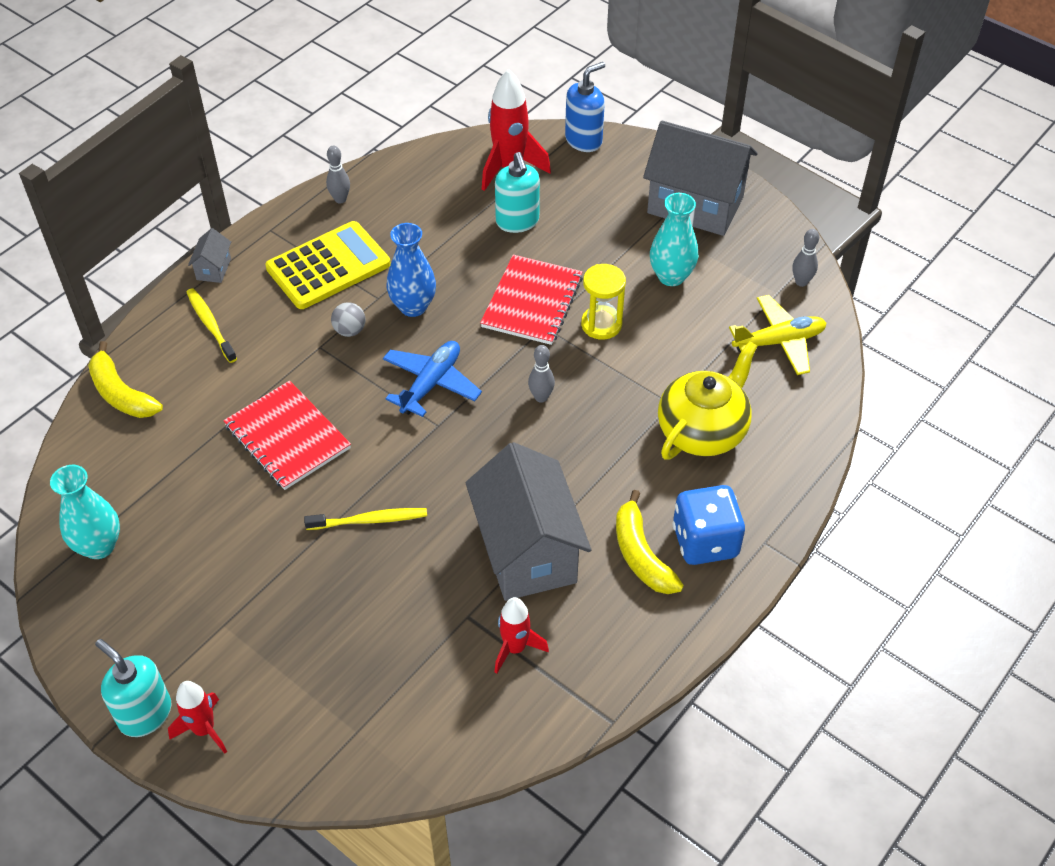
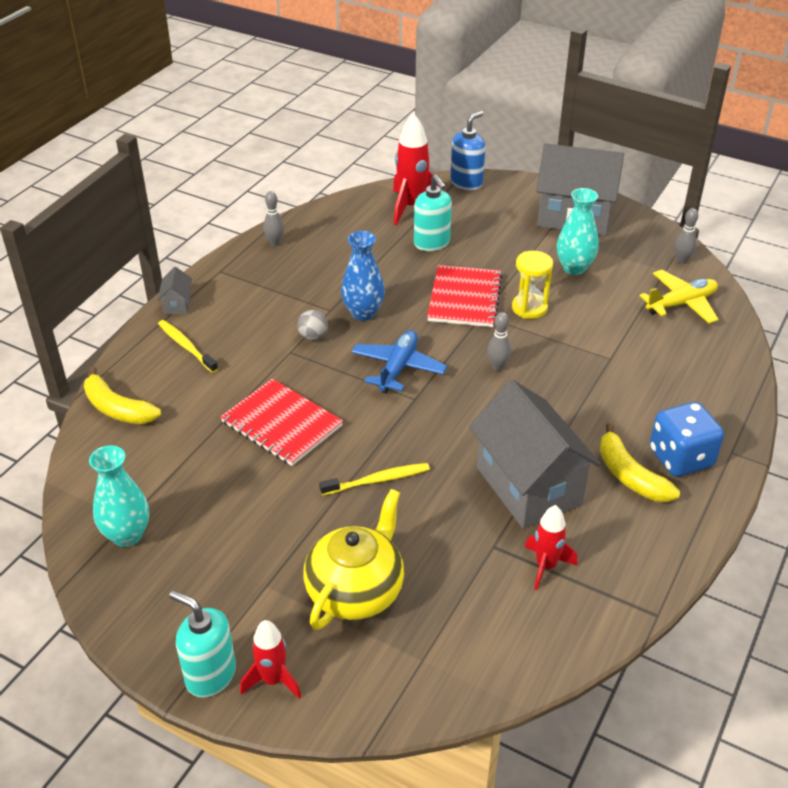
camera: 10 degrees left, 10 degrees down
yellow calculator [265,221,391,309] -> none
yellow teapot [658,341,757,460] -> yellow teapot moved to [303,489,404,630]

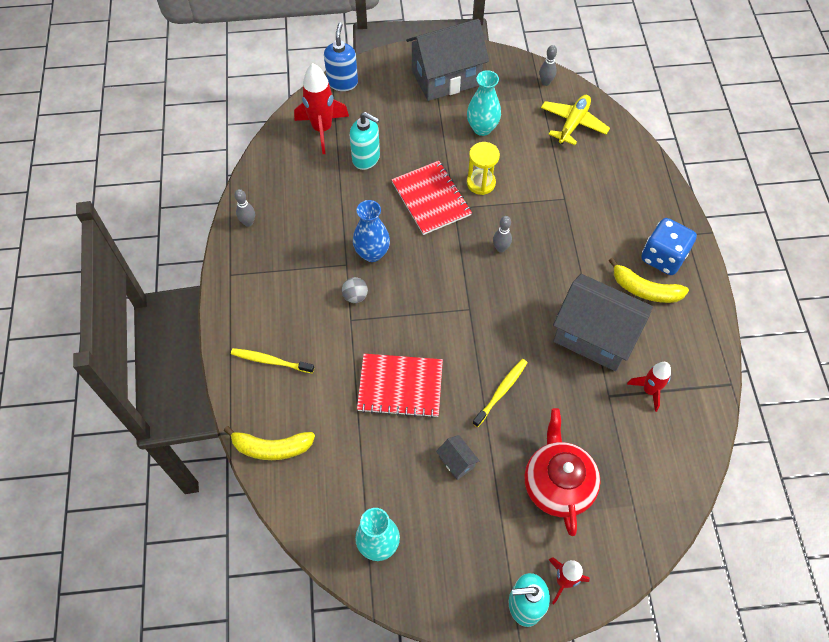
camera: 35 degrees left, 20 degrees up
grey house [158,267,192,314] -> grey house moved to [436,435,480,480]
yellow teapot [303,489,404,630] -> red teapot [524,408,601,536]
blue plane [351,330,447,393] -> none

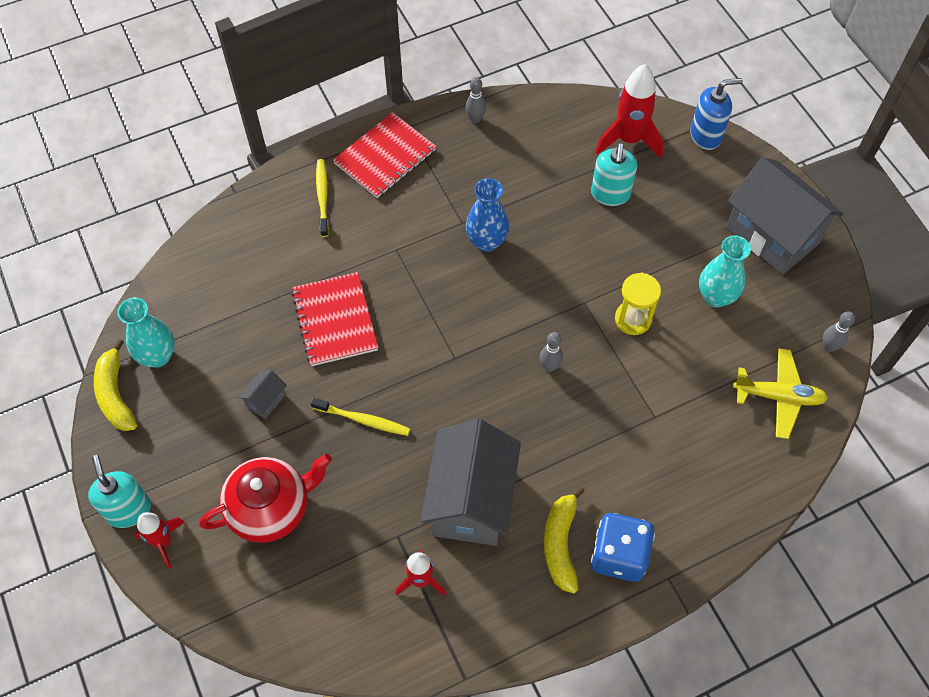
camera: 70 degrees right, 0 degrees up
yellow banana [224,426,315,460] -> yellow banana moved to [94,339,137,431]
grey ball [342,277,368,303] -> none
red notebook [391,161,472,235] -> red notebook moved to [333,112,436,198]

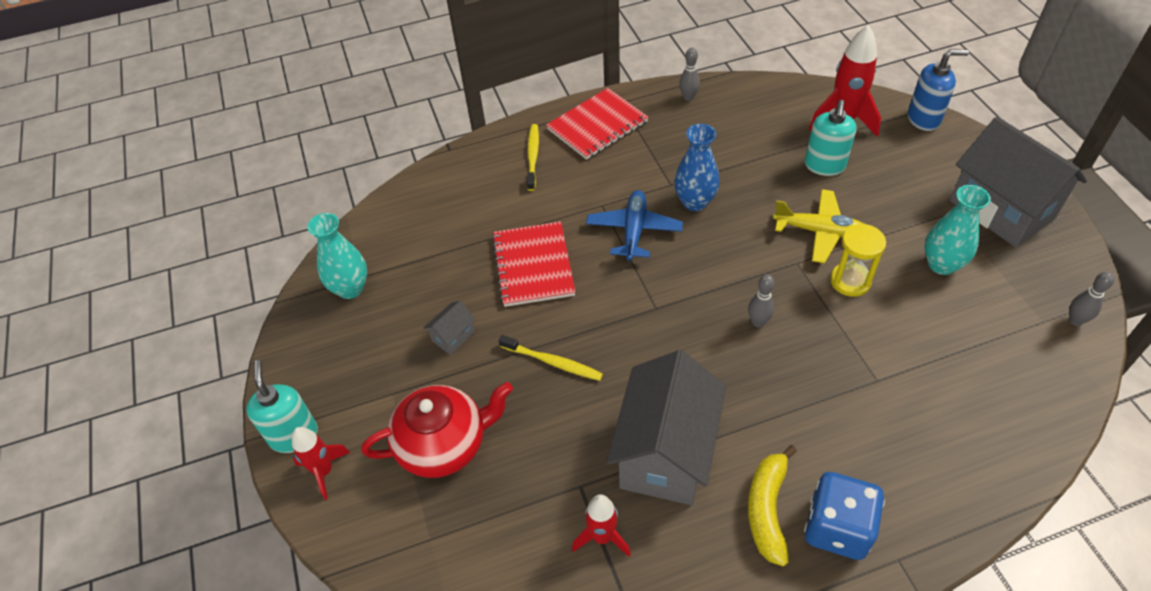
camera: 10 degrees right, 10 degrees down
yellow banana [94,339,137,431] -> none
yellow plane [733,348,828,439] -> yellow plane moved to [773,189,863,263]
none -> blue plane [586,190,683,261]

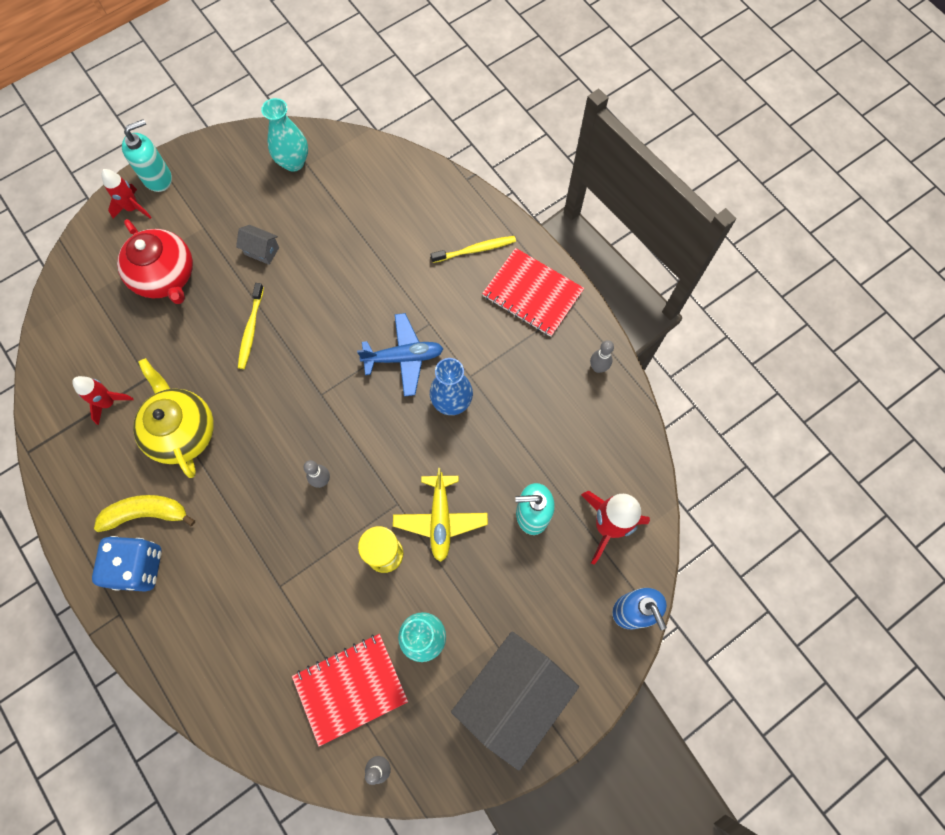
camera: 70 degrees right, 20 degrees up
red notebook [492,222,575,307] -> red notebook moved to [292,634,408,747]
grey house [607,350,726,505] -> yellow teapot [133,358,214,478]

